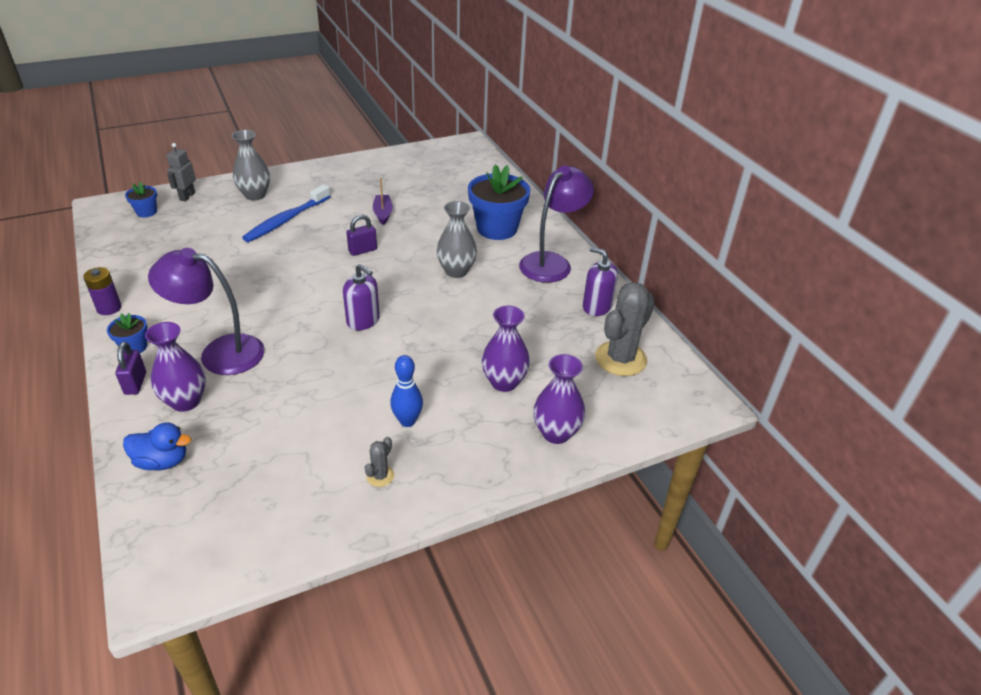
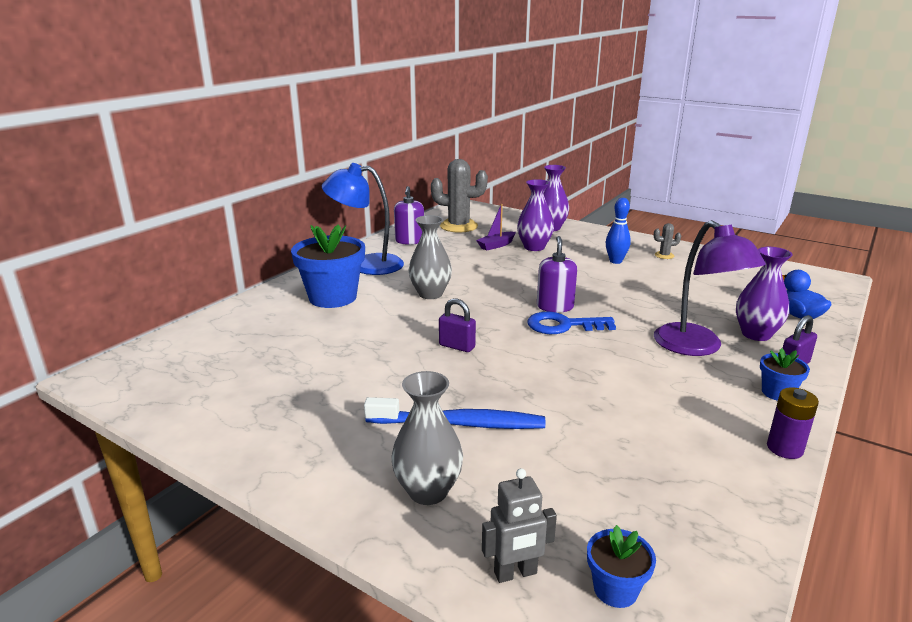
camera: 120 degrees left, 15 degrees down
purple boat [373,178,393,225] -> purple boat moved to [476,204,516,251]
purple lamp [519,165,594,283] -> blue lamp [322,163,404,275]
none -> blue key [528,312,616,334]

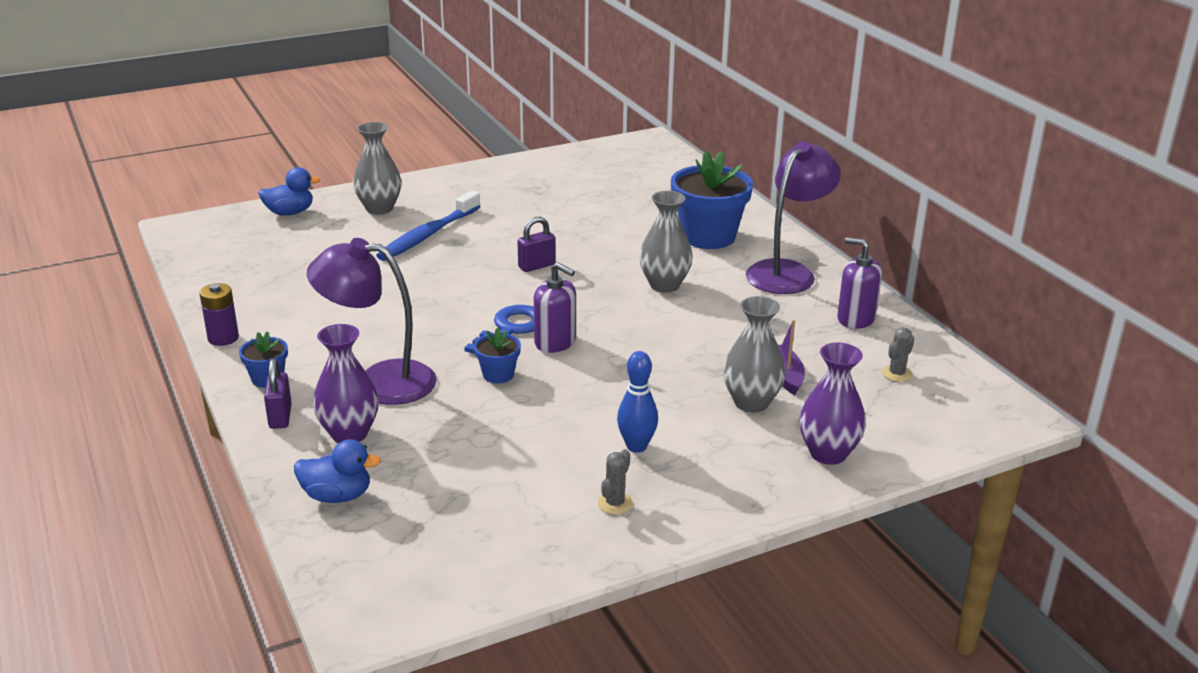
camera: 120 degrees right, 5 degrees up
blue lamp [322,163,404,275] -> purple lamp [746,141,841,294]
grey cactus [431,159,488,233] -> grey cactus [882,327,914,382], size x0.45
grey robot [482,468,557,583] -> blue duck [258,167,321,216]
purple vase [517,179,554,251] -> grey vase [723,296,786,413]
blue flower pot [587,525,656,608] -> blue flower pot moved to [474,328,521,383]

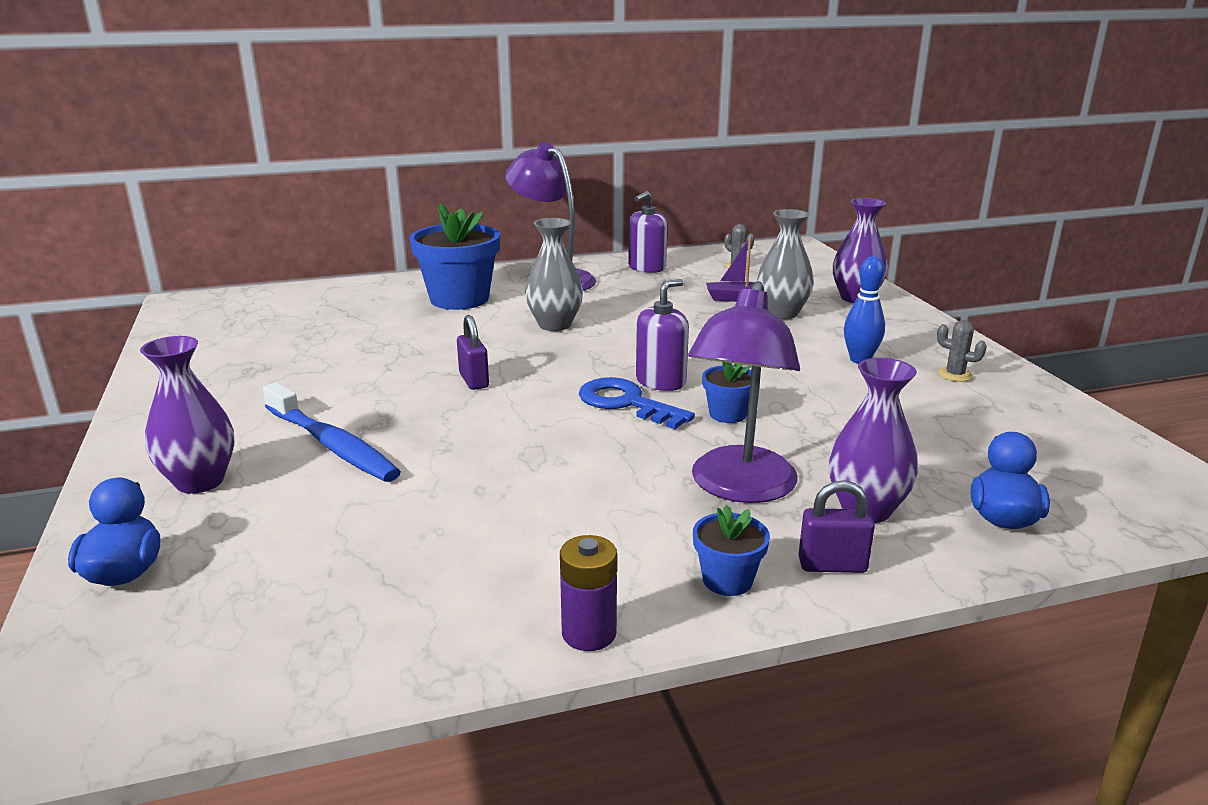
camera: 80 degrees left, 5 degrees down
grey vase [353,122,402,215] -> purple vase [140,336,234,494]

